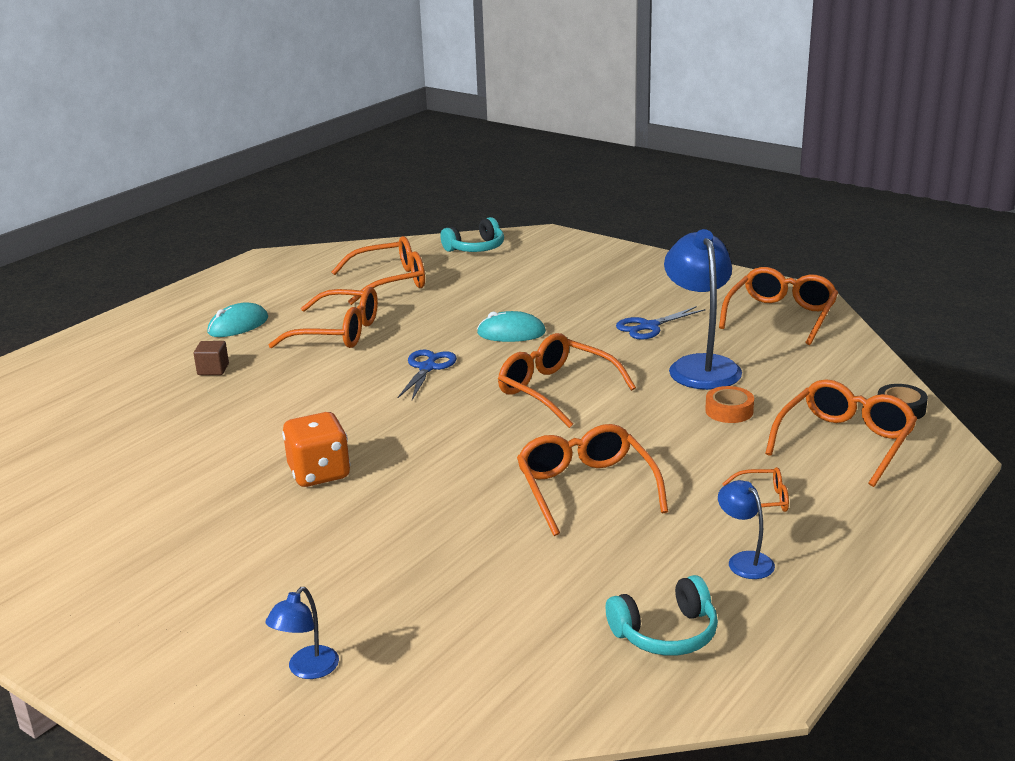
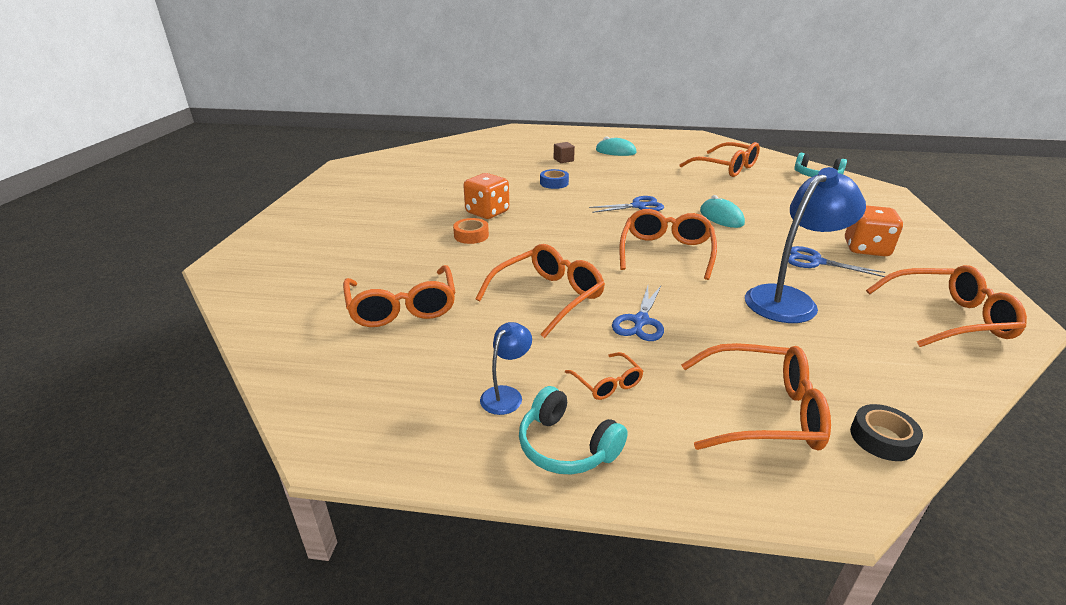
camera: 60 degrees right, 5 degrees up
blue lamp [265,587,339,679] -> none
orange glasses [268,287,378,348] -> orange glasses moved to [343,265,455,327]
turquoise headphones [606,575,718,656] -> turquoise headphones moved to [519,386,628,474]
orange tape [705,386,754,423] -> orange tape moved to [453,218,489,244]
none -> blue tape [540,169,569,189]
none -> blue scissors [612,286,664,341]
none -> orange dice [845,205,903,256]

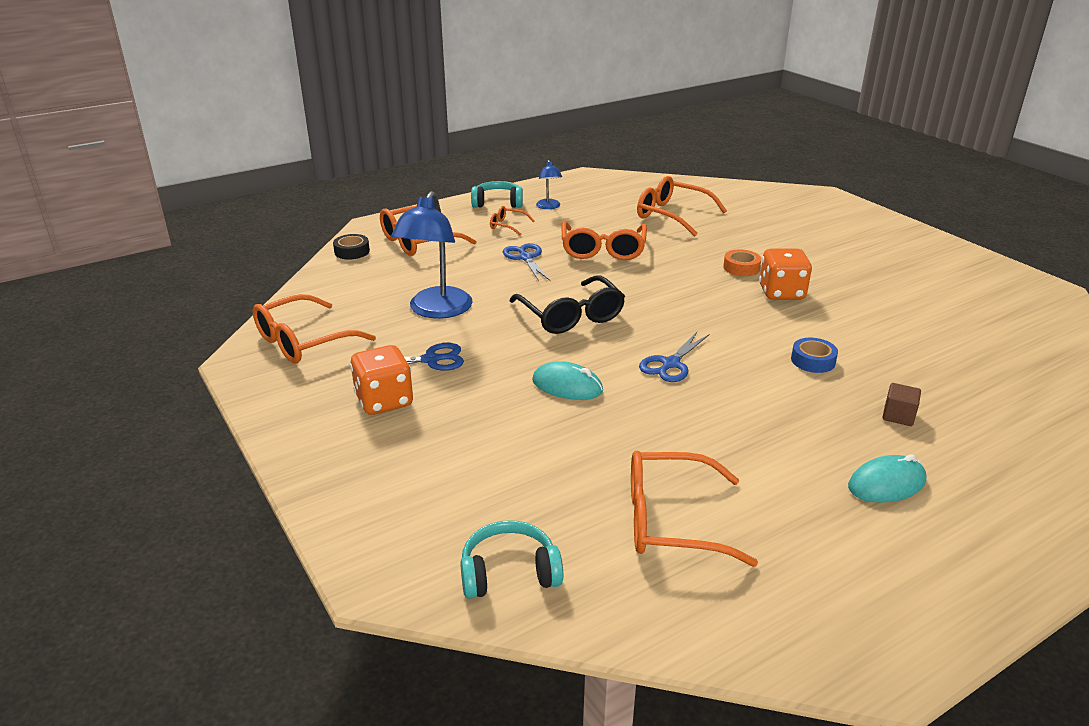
camera: 140 degrees right, 0 degrees up
orange glasses [619,209,717,280] -> black glasses [510,275,625,334]

